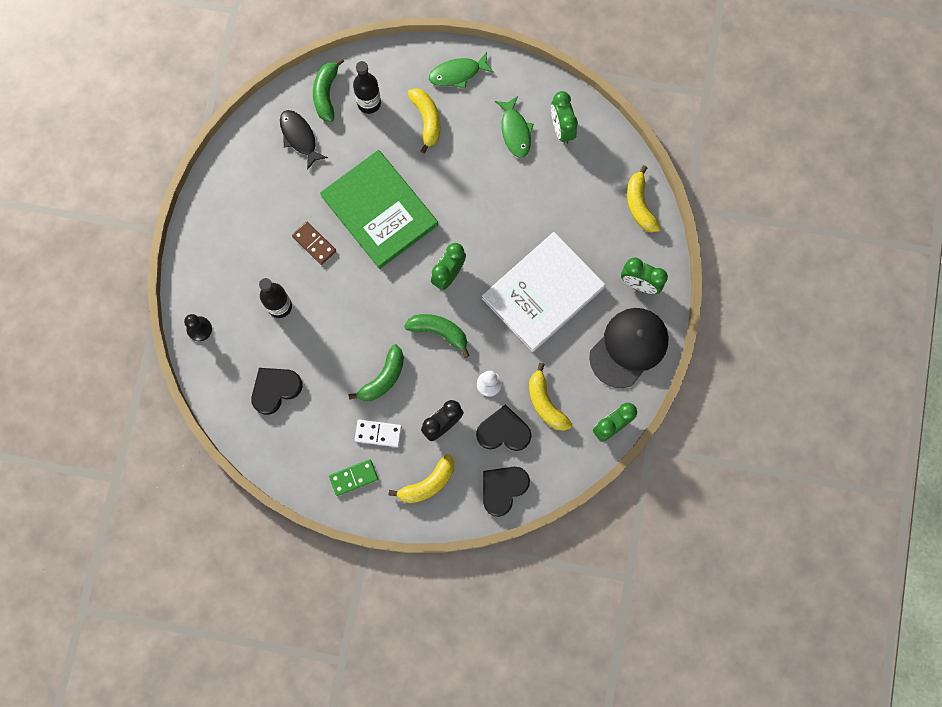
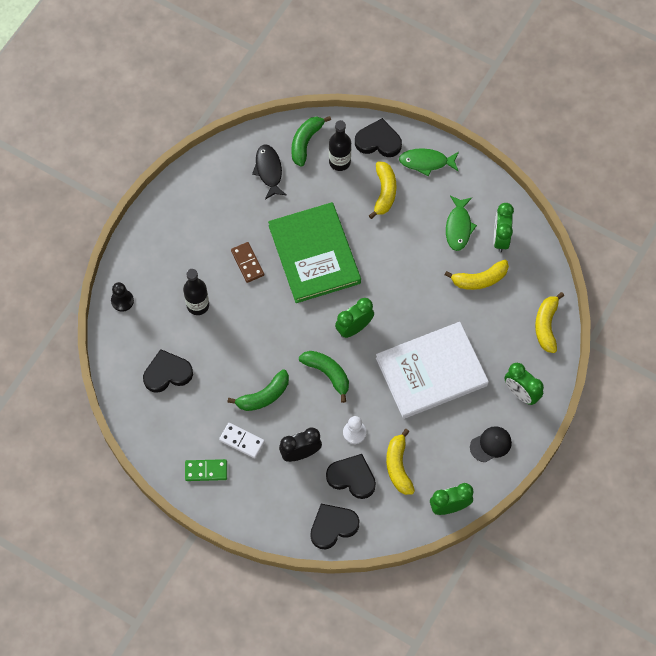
camera: 20 degrees right, 10 degrees down
yellow banana [389,454,454,503] -> yellow banana moved to [445,260,509,290]
black cap [589,308,669,388] -> black cap [470,426,512,462], size x0.52
none -> black heart [355,118,402,157]

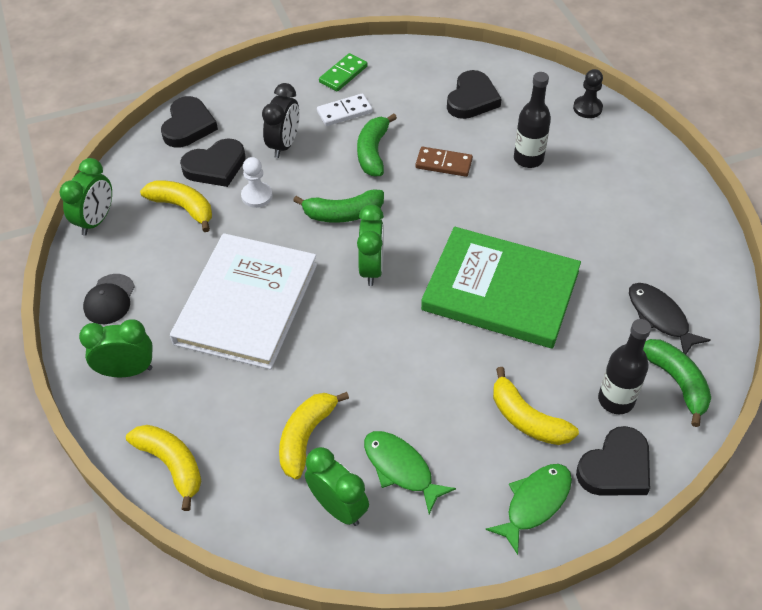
camera: 130 degrees right, 15 degrees down
brown domino [231,242,264,283] -> brown domino moved to [415,147,473,177]
black fish [252,144,286,200] -> black fish turned 150 degrees counterclockwise [629,283,711,354]

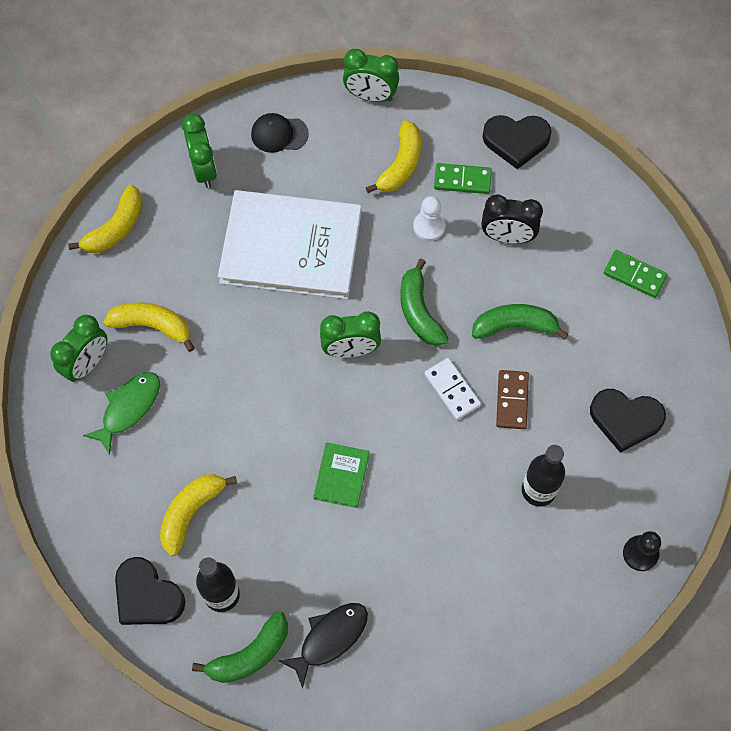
camera: 80 degrees right, 15 degrees up
black heart [180,138,246,187] -> green domino [434,163,492,194]
white domino [317,93,373,126] -> white domino moved to [424,358,481,420]
green book [421,227,581,349] -> green book [313,442,370,508], size x0.42
green fish [485,464,572,555] -> none

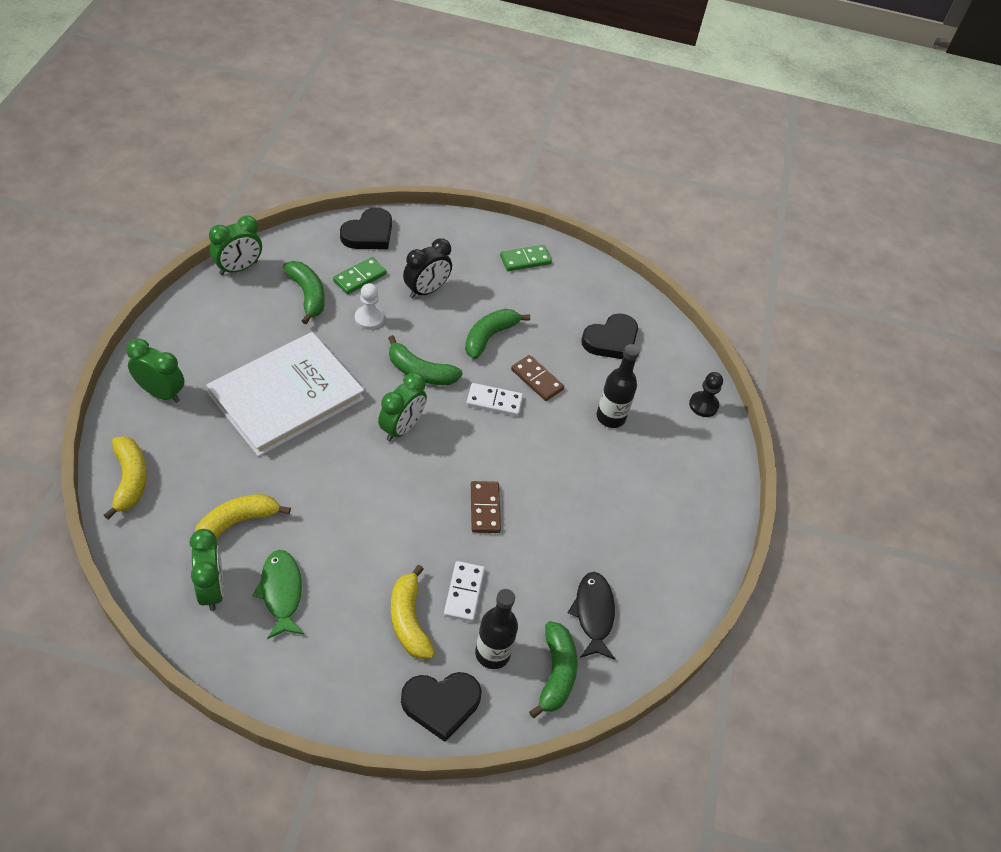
camera: 55 degrees left, 15 degrees down
black cap [251,113,309,153] -> none
green book [313,442,370,508] -> brown domino [471,481,501,533]
yellow banana [366,121,421,193] -> green banana [283,261,325,324]
none -> white domino [444,561,485,622]

